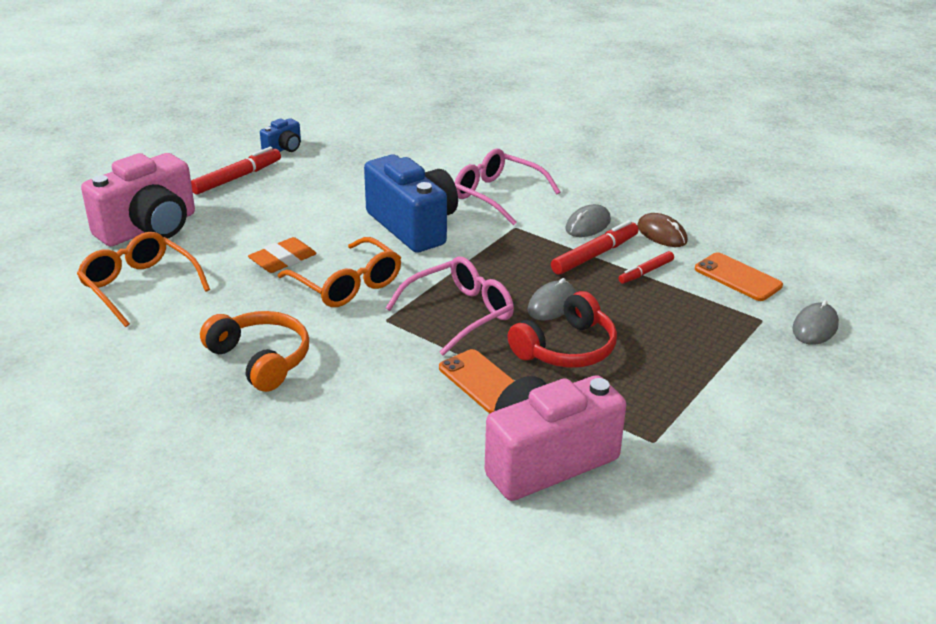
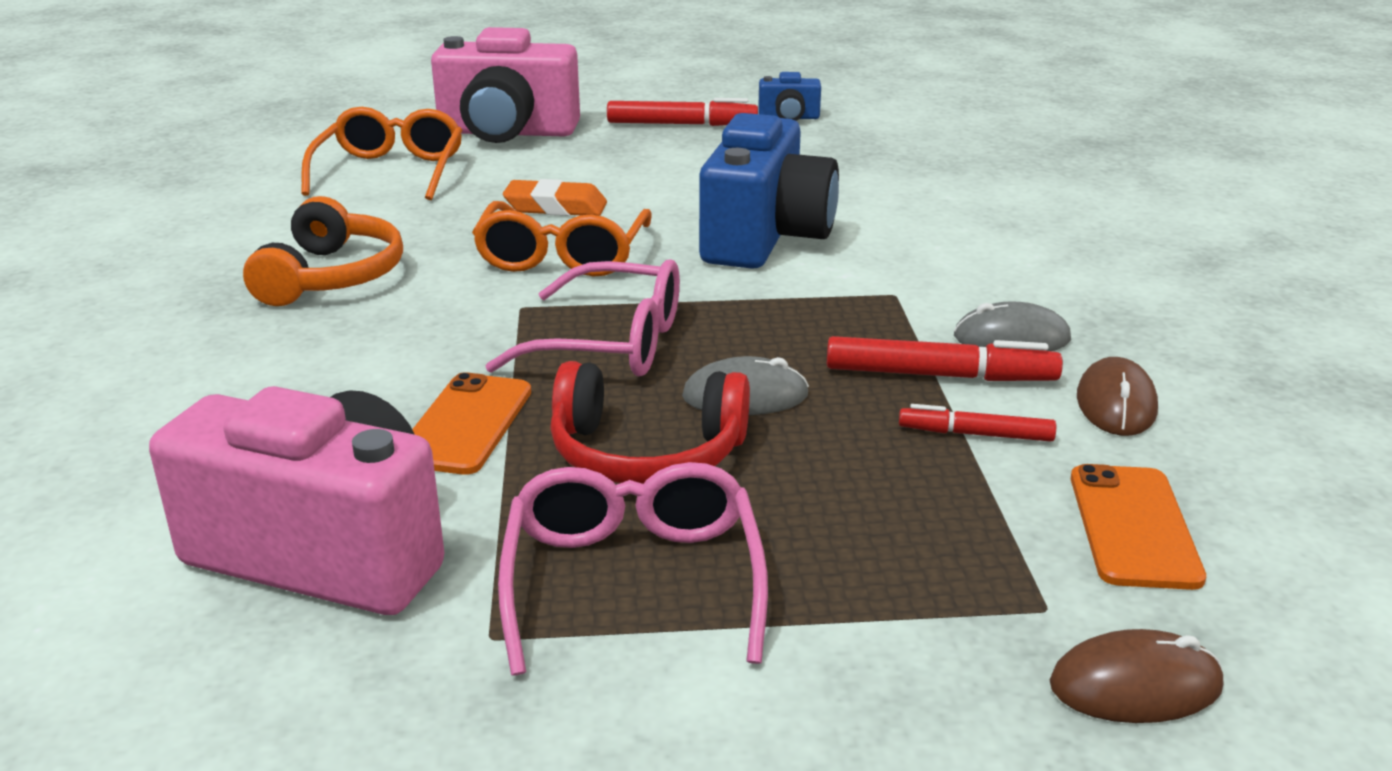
camera: 50 degrees right, 5 degrees down
pink glasses [455,149,560,226] -> pink glasses moved to [498,462,768,676]
grey mouse [792,300,839,345] -> brown mouse [1050,629,1223,723]

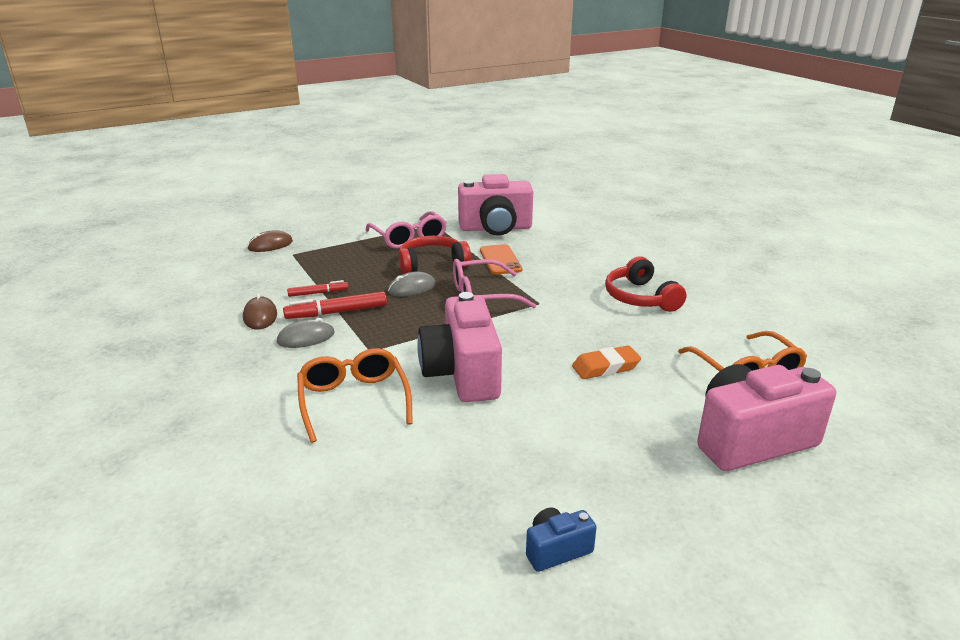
camera: 155 degrees right, 0 degrees up
orange headphones [243,196,403,306] -> red headphones [605,257,686,312]
orange glasses [472,201,652,276] -> orange glasses moved to [297,348,413,443]
red marker [607,98,758,126] -> none
blue camera [699,113,839,269] -> pink camera [417,292,502,402]
orange phone [1071,464,1206,590] -> none

